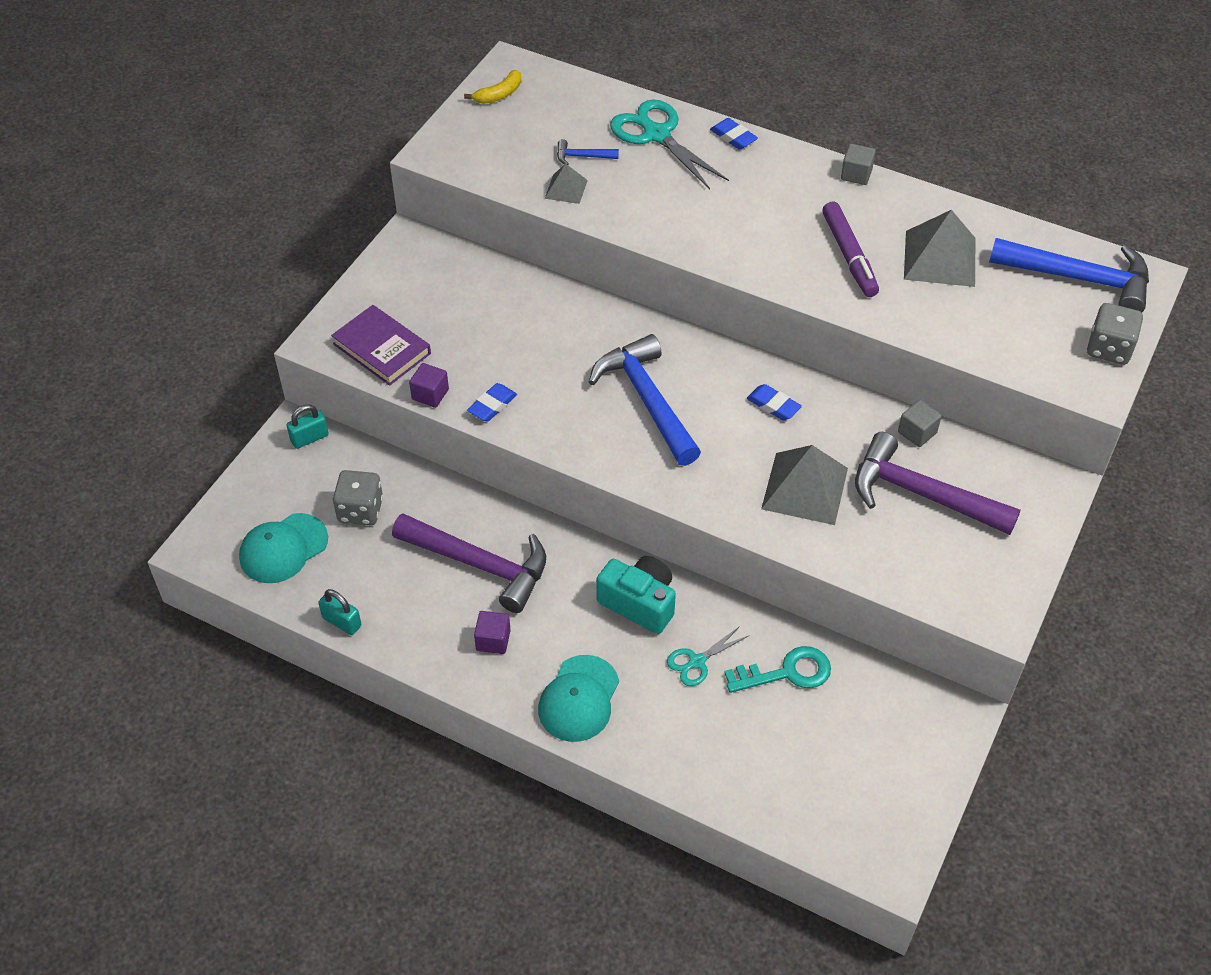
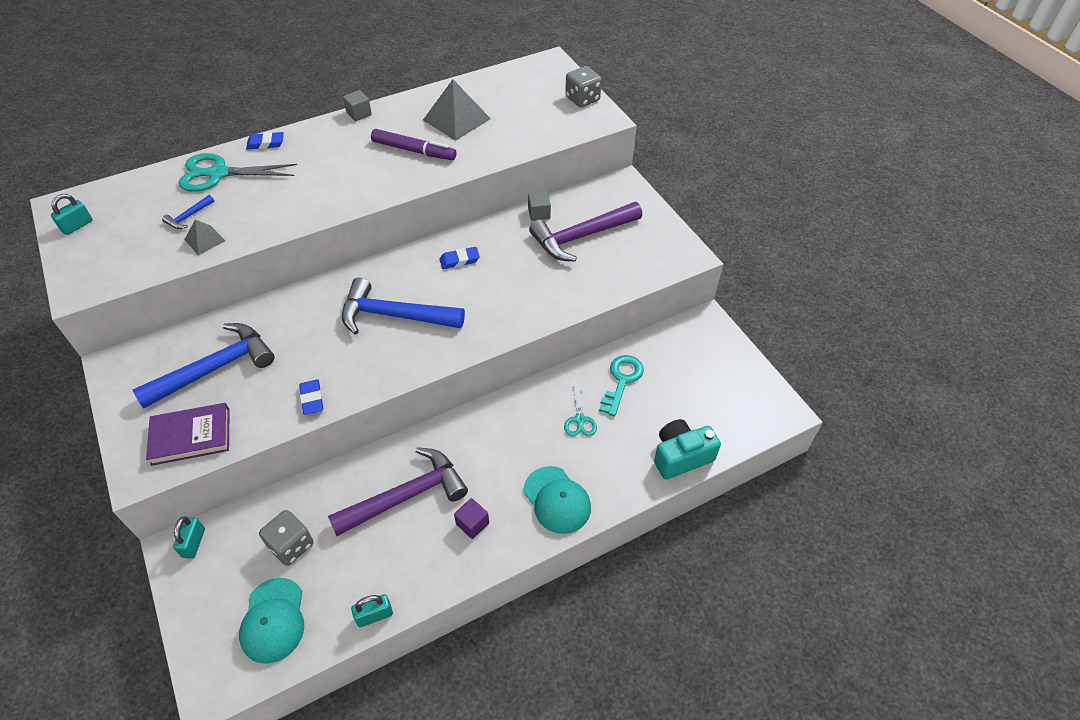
camera: 55 degrees left, 0 degrees up
purple cube [409,363,449,408] -> none
yellow banana [464,70,521,104] -> turquoise padlock [51,194,93,235]
turquoise camera [596,556,676,634] -> turquoise camera moved to [654,419,721,479]
grey pyramid [761,445,848,525] -> none
blue hammer [989,238,1149,312] -> blue hammer moved to [132,323,275,408]

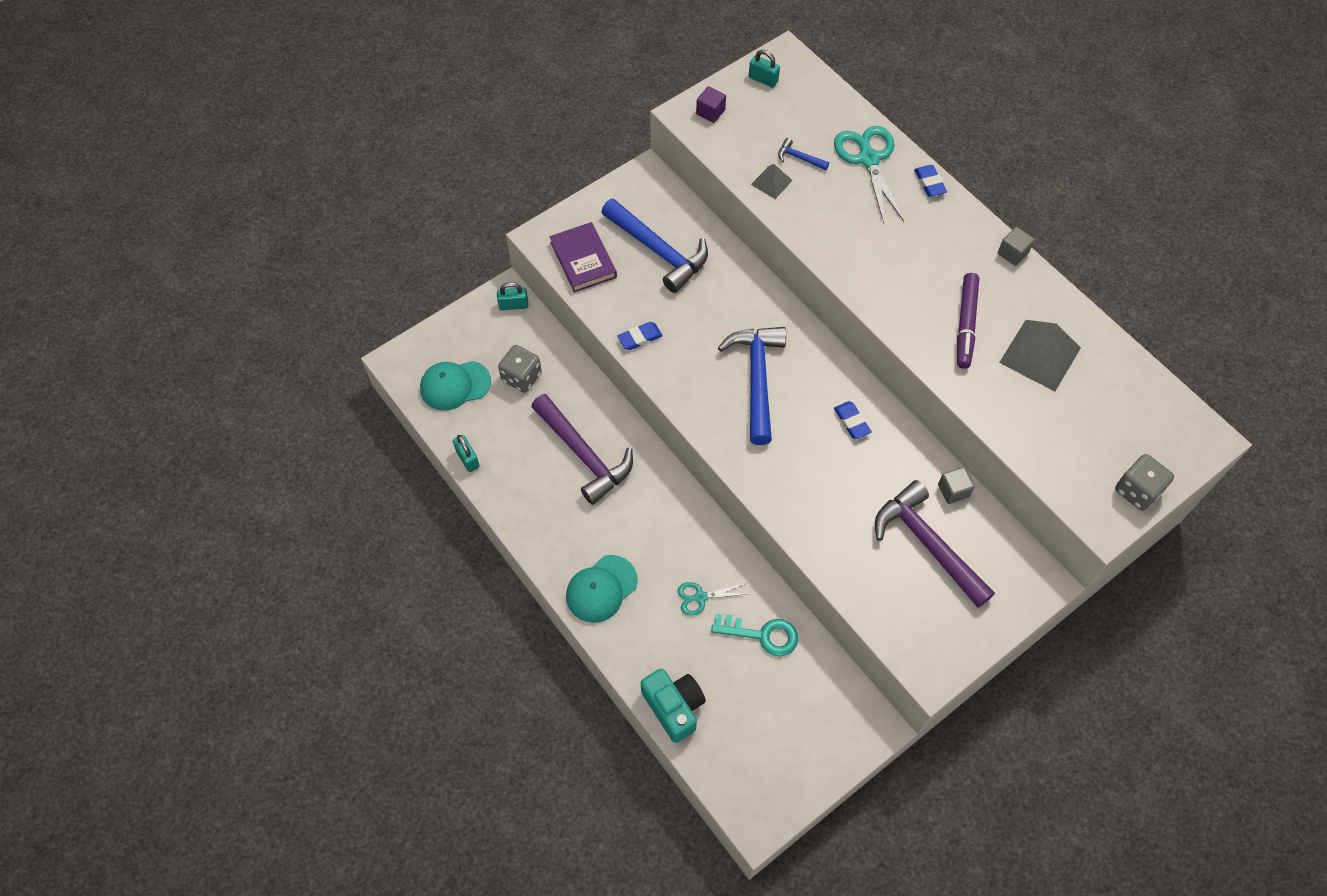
camera: 80 degrees right, 10 degrees up
purple cube [454,498,489,539] -> purple cube moved to [696,86,726,123]

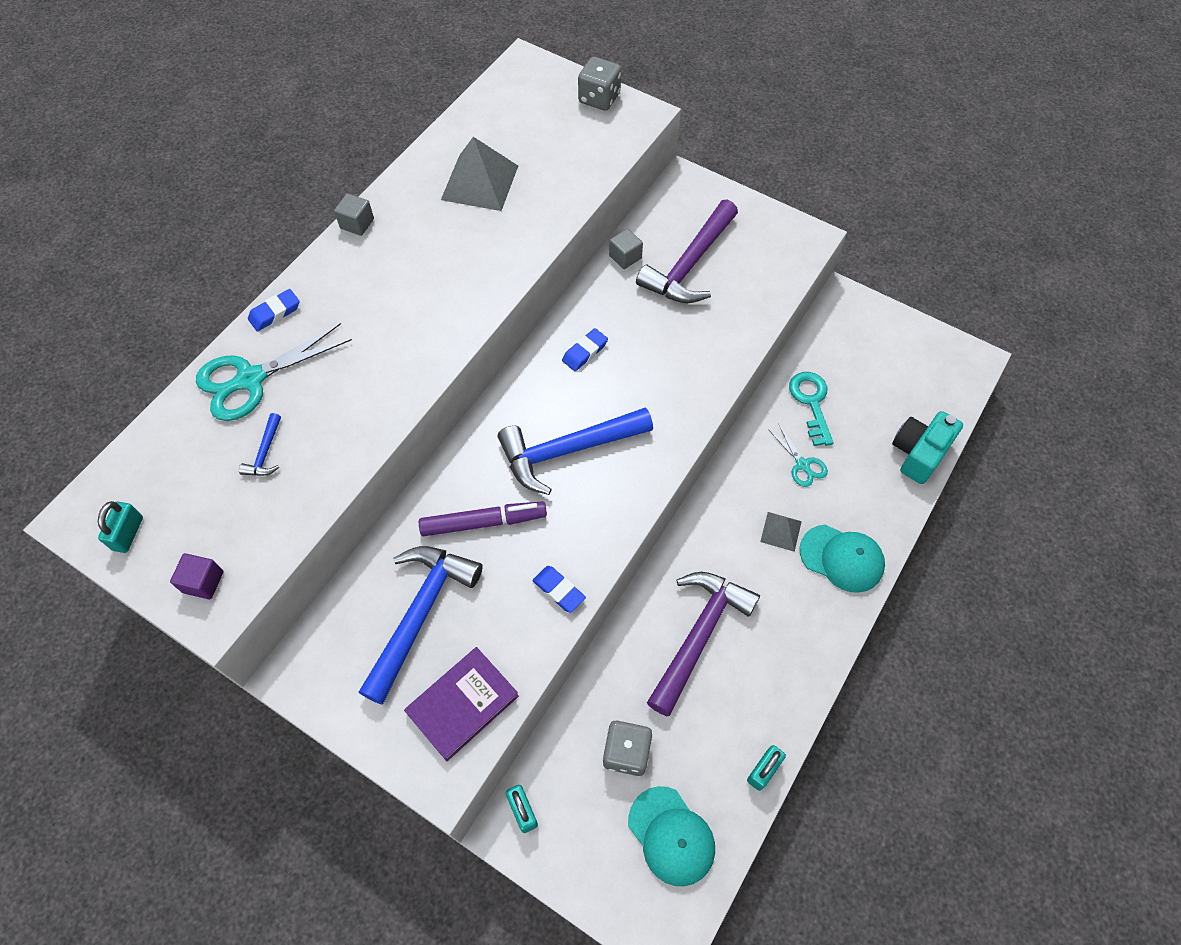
camera: 110 degrees left, 0 degrees up
grey pyramid [751,164,793,199] -> grey pyramid moved to [760,512,802,552]
purple marker [957,273,979,369] -> purple marker moved to [419,501,547,536]

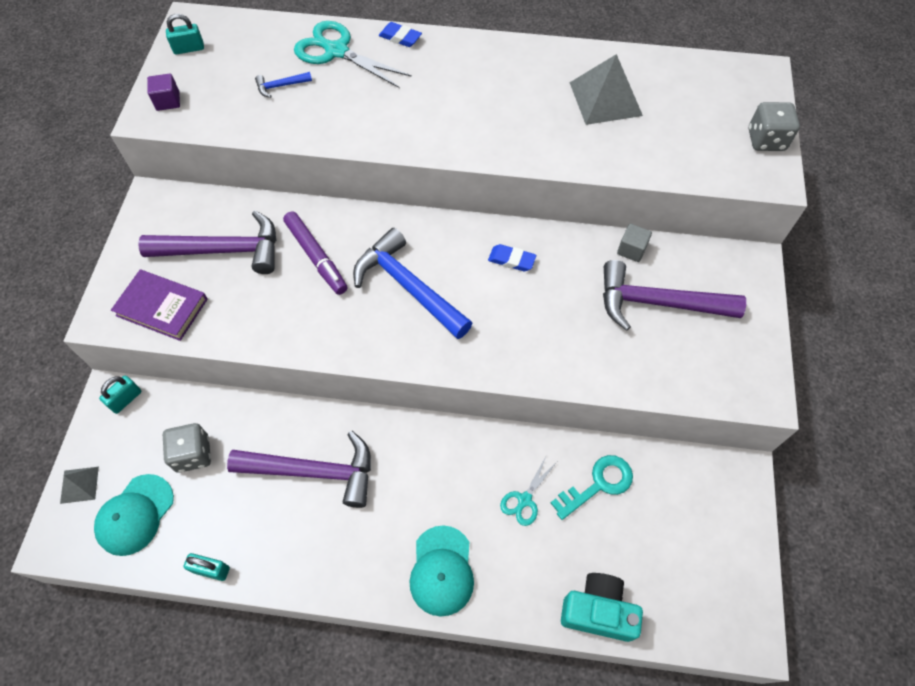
camera: 65 degrees right, 0 degrees up
grey cube [334,193,374,236] -> none
blue hammer [358,546,483,705] -> purple hammer [138,210,276,274]
blue eraser [533,566,586,613] -> none
grey pyramid [760,512,802,552] -> grey pyramid moved to [60,467,99,504]

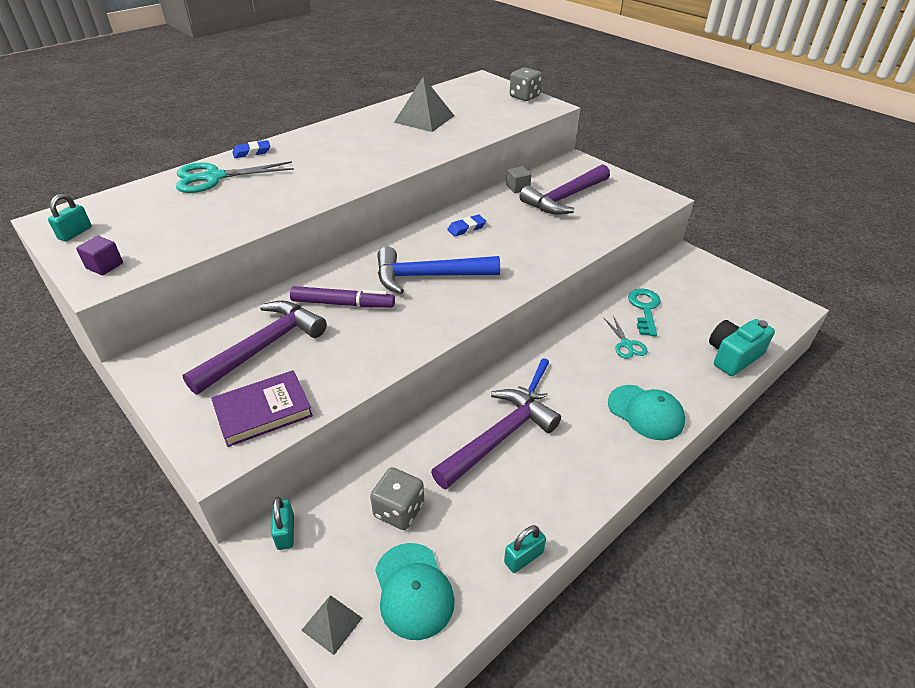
camera: 50 degrees left, 20 degrees down
blue hammer [255,72,312,98] -> blue hammer moved to [517,358,549,399]

